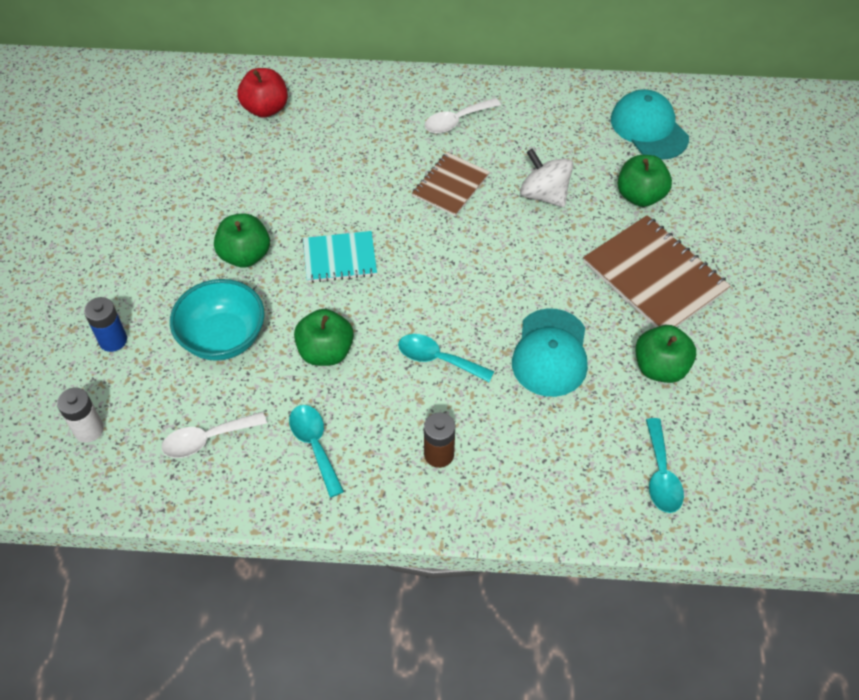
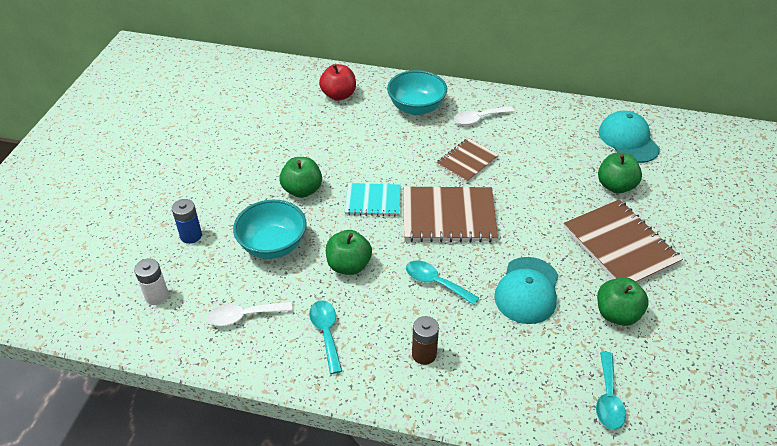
camera: 10 degrees right, 10 degrees down
white spinning top [520,148,573,207] -> none
none -> turquoise bowl [387,70,447,115]
none -> brown notebook [404,187,498,242]

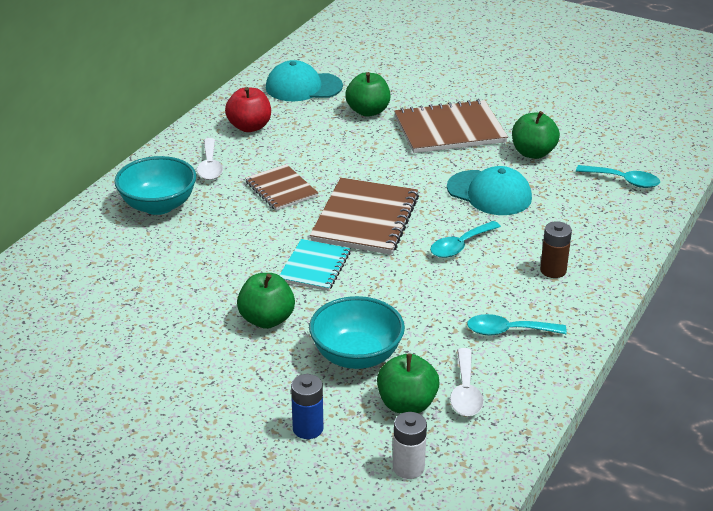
camera: 75 degrees left, 10 degrees down
red apple [319,64,356,101] -> red apple moved to [225,87,271,132]
green apple [326,230,372,275] -> green apple moved to [377,354,440,414]

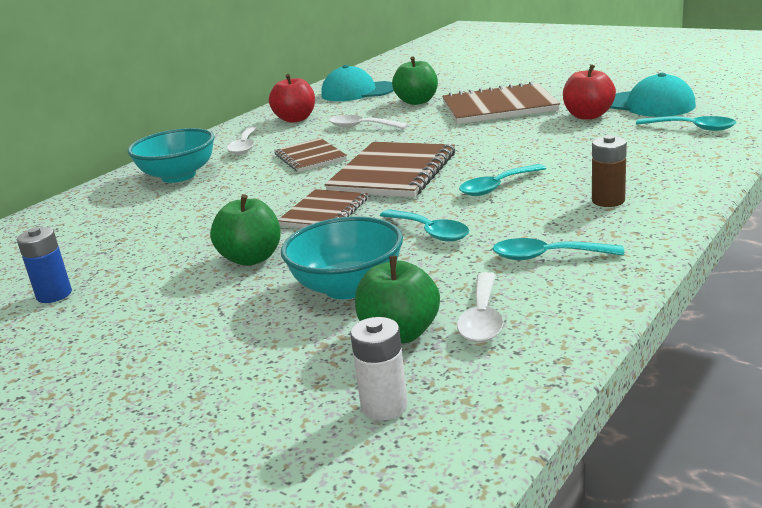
camera: 10 degrees right, 10 degrees down
turquoise notebook [279,239,350,291] -> brown notebook [278,189,368,228]
blue battery [291,374,323,439] -> blue battery moved to [17,227,72,303]
turquoise cap [447,166,532,215] -> turquoise cap moved to [610,73,696,117]
green apple [512,111,560,159] -> red apple [563,64,616,120]
none -> white spoon [329,115,408,129]
none -> turquoise spoon [380,209,469,242]

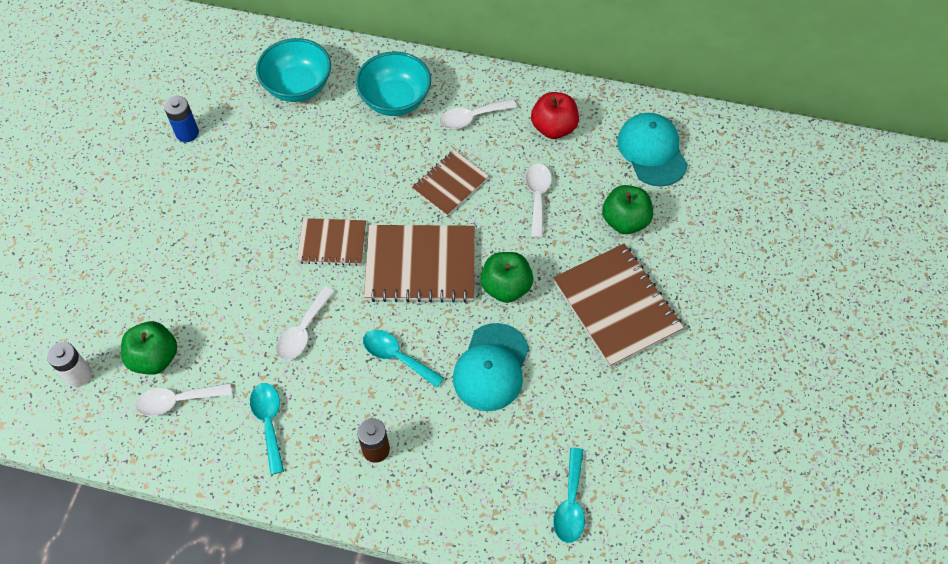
camera: 65 degrees right, 35 degrees up
green apple [210,194,281,266] -> green apple moved to [481,252,533,303]
turquoise bowl [281,216,403,299] -> turquoise bowl moved to [256,38,331,102]
turquoise spoon [380,209,469,242] -> white spoon [276,286,335,360]
red apple [563,64,616,120] -> none
turquoise cap [610,73,696,117] -> turquoise cap moved to [453,323,529,411]

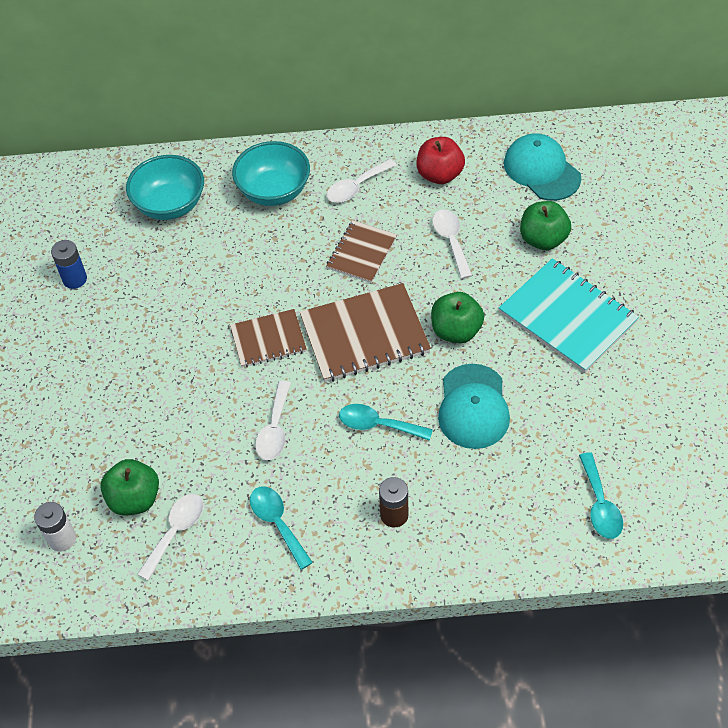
camera: 15 degrees left, 5 degrees down
white spoon [135,383,232,416] -> white spoon turned 150 degrees clockwise [137,494,204,581]
brown notebook [553,243,684,367] -> turquoise notebook [499,258,639,373]

